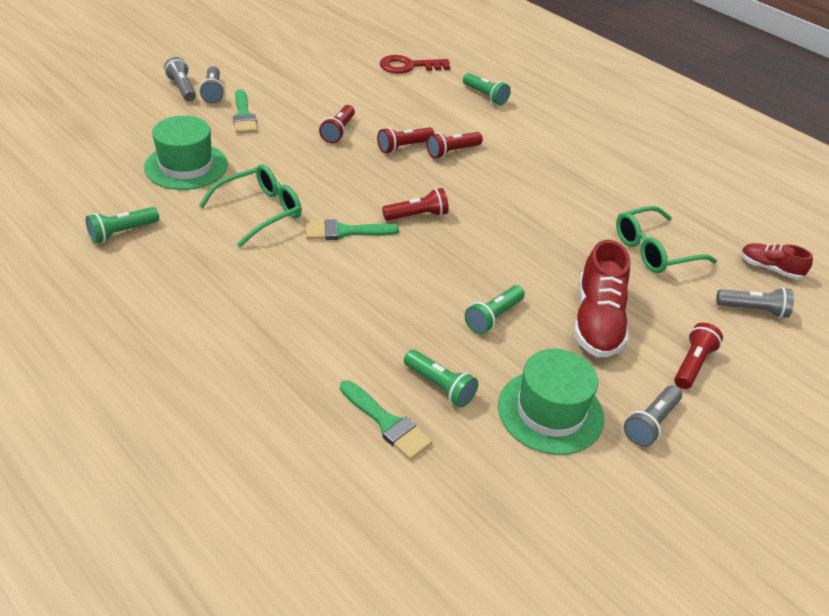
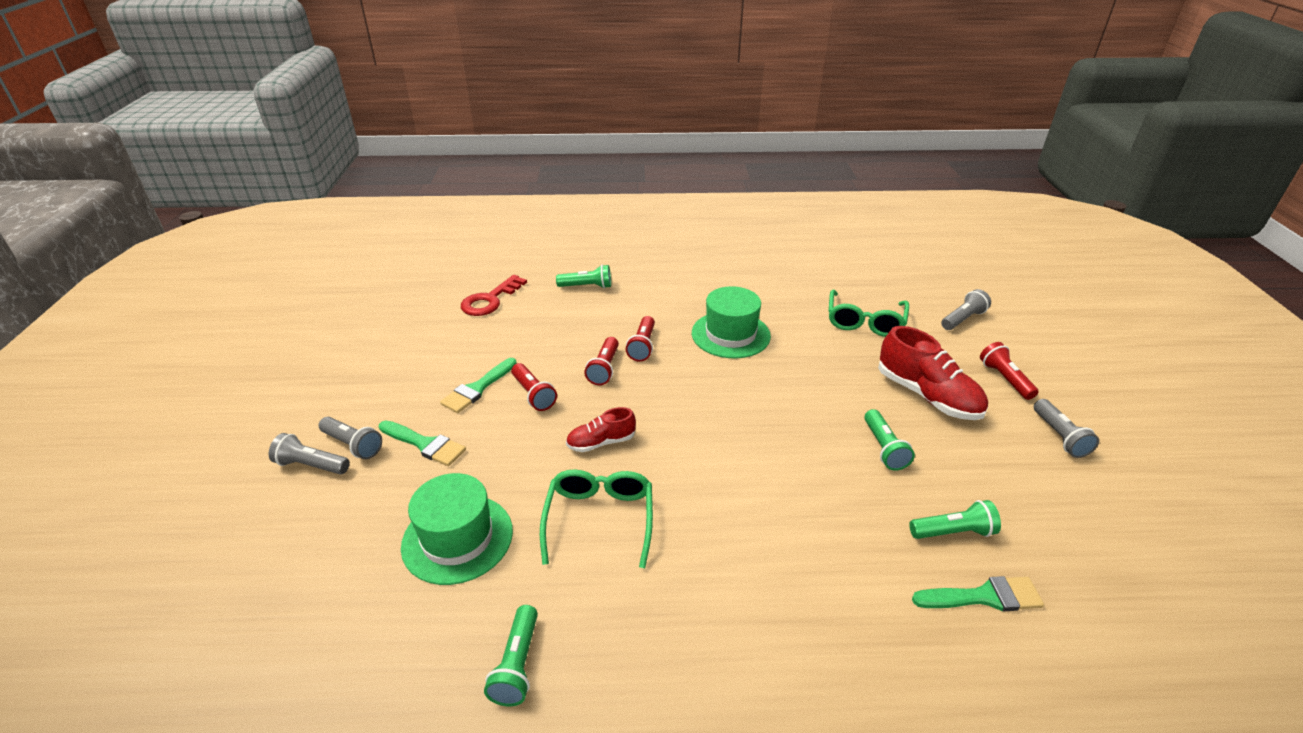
camera: 45 degrees left, 5 degrees down
green brush [306,219,399,240] -> green brush moved to [440,358,517,413]
red flashlight [382,188,449,221] -> none
green hat [498,349,604,455] -> green hat moved to [692,286,771,358]
red shoe [741,243,813,279] -> red shoe moved to [566,407,636,452]

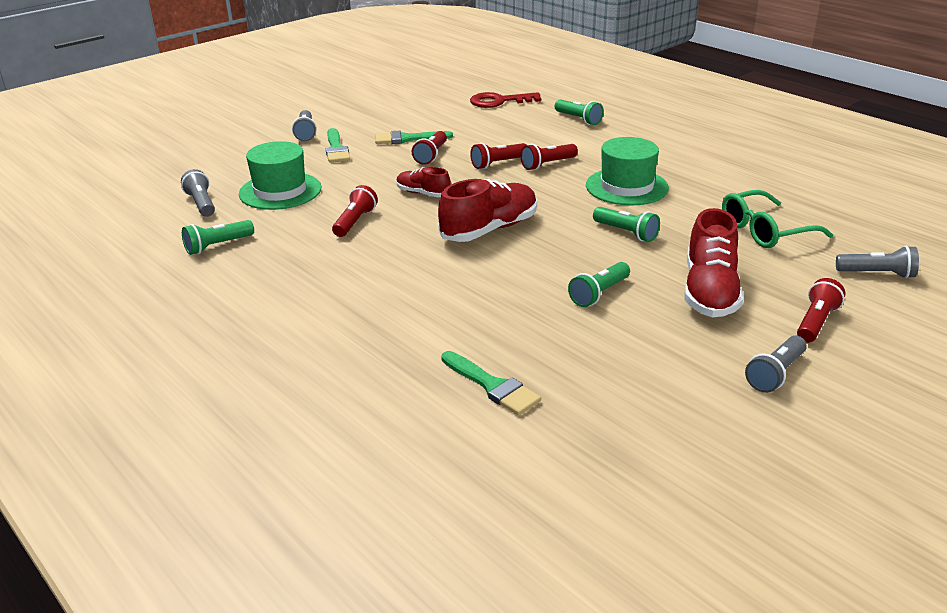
camera: 50 degrees right, 5 degrees down
grey flashlight [269,433,350,474] -> grey flashlight moved to [181,169,215,217]
green glasses [540,469,653,568] -> red flashlight [332,185,378,237]
green flashlight [909,500,1001,539] -> green flashlight moved to [593,207,660,242]
none -> red shoe [438,179,537,242]

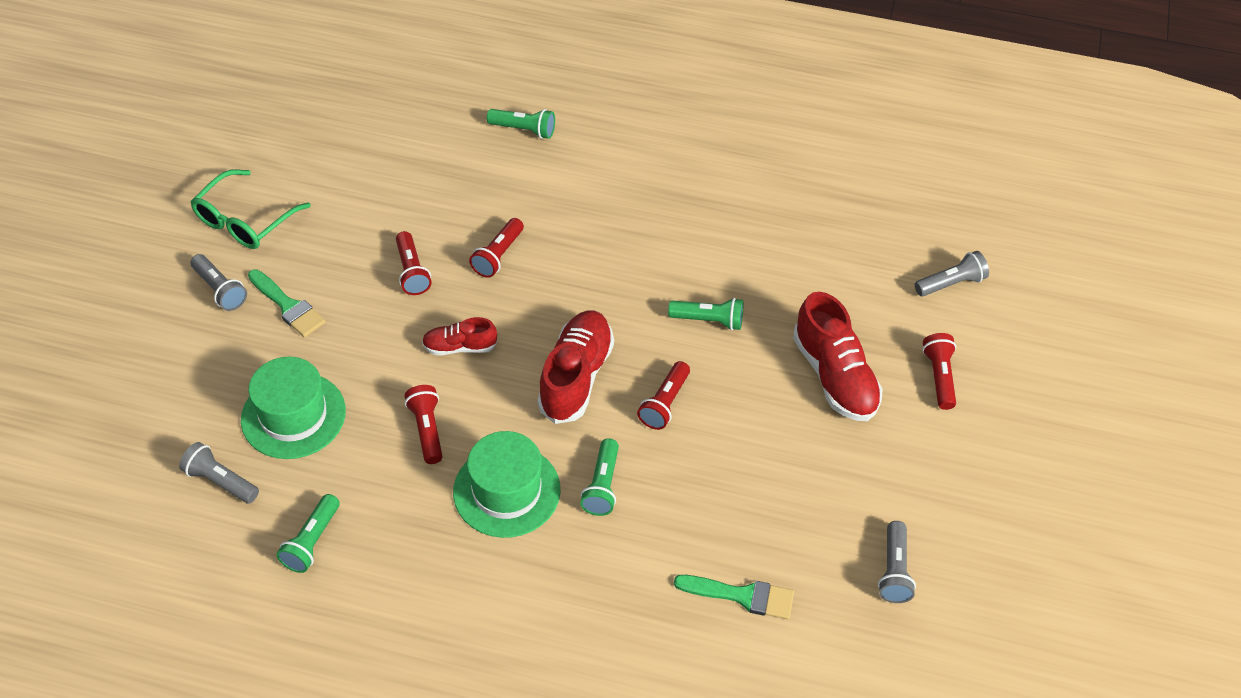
camera: 35 degrees left, 20 degrees up
green brush [375,131,453,144] -> none
red key [470,92,541,108] -> none
red flashlight [521,144,578,170] -> red flashlight moved to [637,361,690,430]
green flashlight [568,262,630,307] -> green flashlight moved to [580,438,619,516]
green hat [586,137,669,206] -> green hat moved to [453,431,560,538]
green glasses [722,190,833,248] -> green glasses moved to [190,169,311,249]
grey flashlight [745,336,807,393] -> grey flashlight moved to [878,521,916,603]

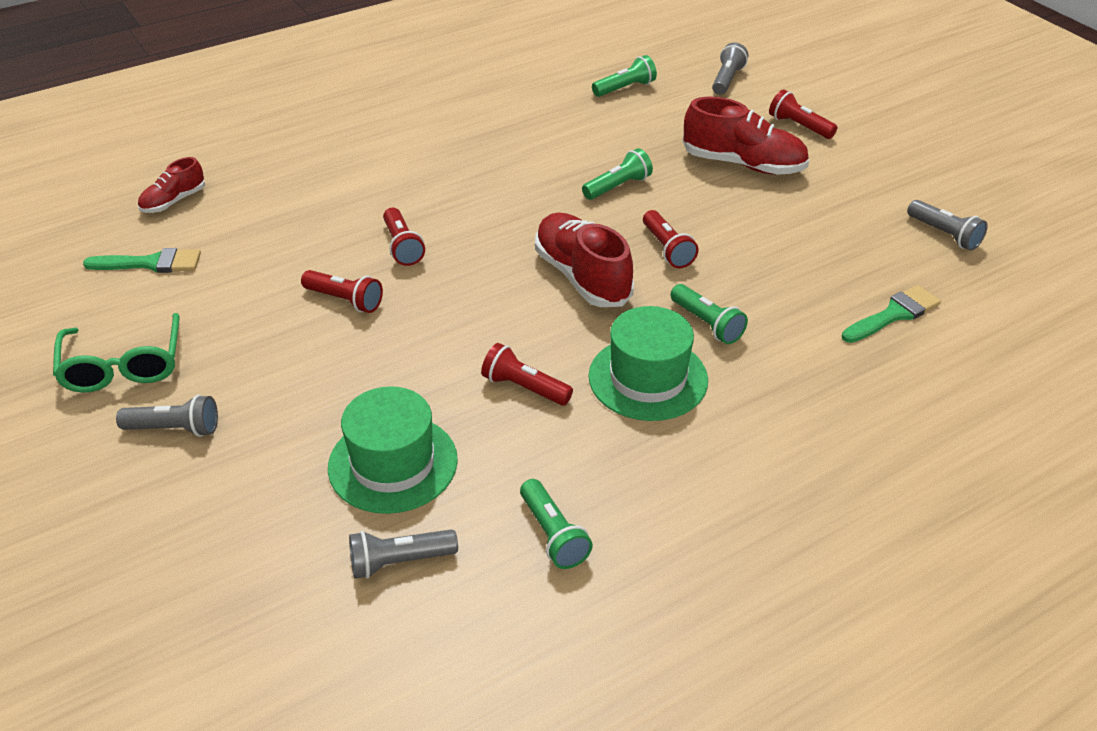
camera: 45 degrees left, 10 degrees down
green brush [248,269,326,337] -> green brush moved to [83,248,201,273]
red shoe [422,317,498,355] -> red shoe moved to [138,157,205,213]
green flashlight [487,109,555,139] -> green flashlight moved to [592,55,657,97]

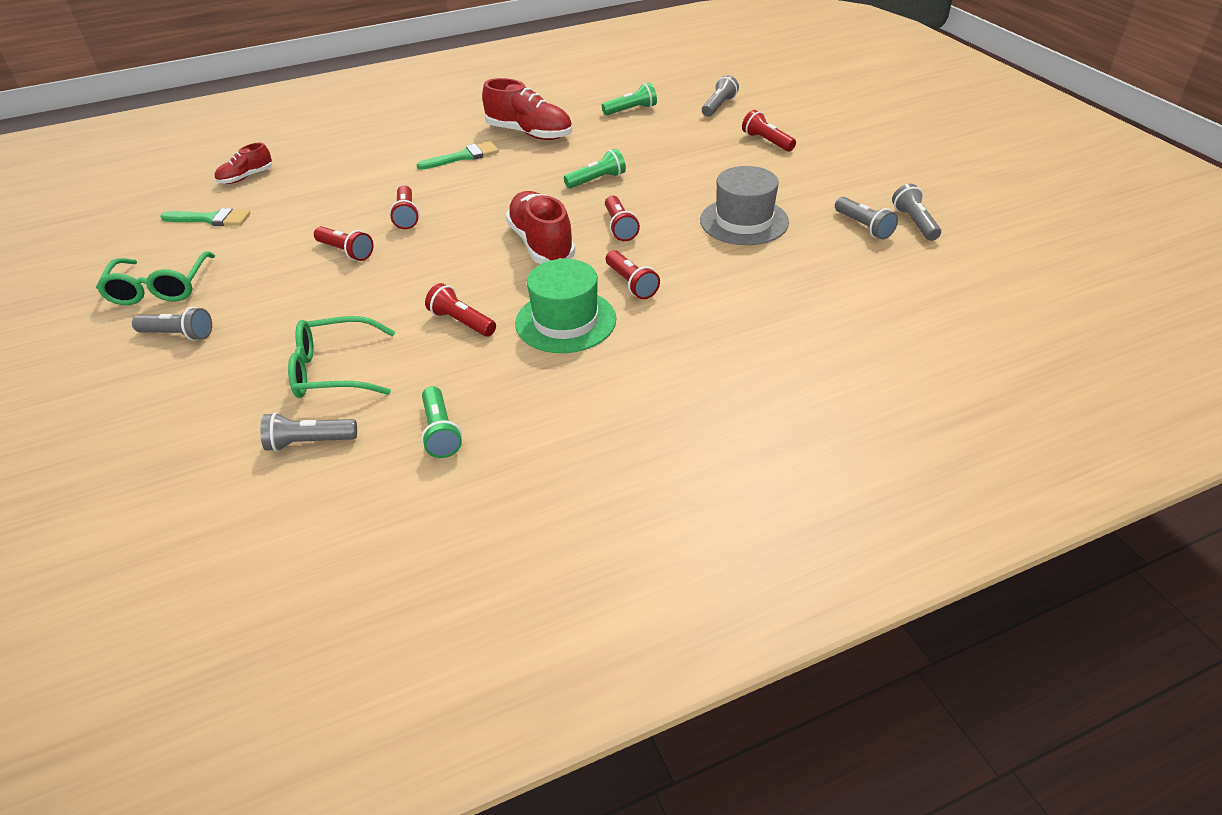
camera: 10 degrees right, 0 degrees up
green hat [328,386,458,514] -> green glasses [288,316,395,398]
green flashlight [670,284,748,344] -> red flashlight [606,250,660,299]
red shoe [683,97,809,175] -> red shoe moved to [482,78,572,140]
green brush [842,285,941,343] -> green brush moved to [416,141,499,170]
none -> grey hat [700,166,789,245]
none -> grey flashlight [892,184,941,241]

